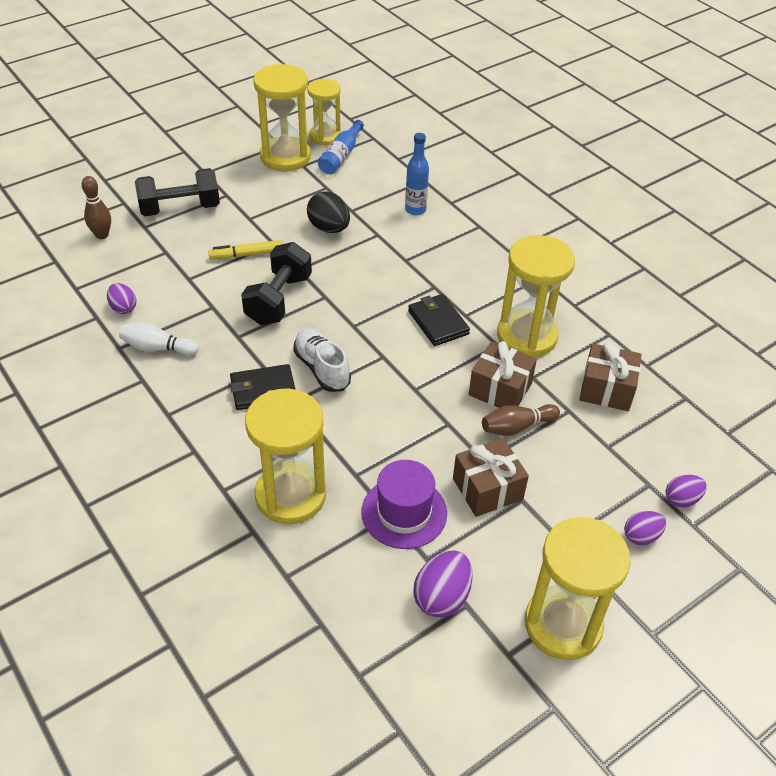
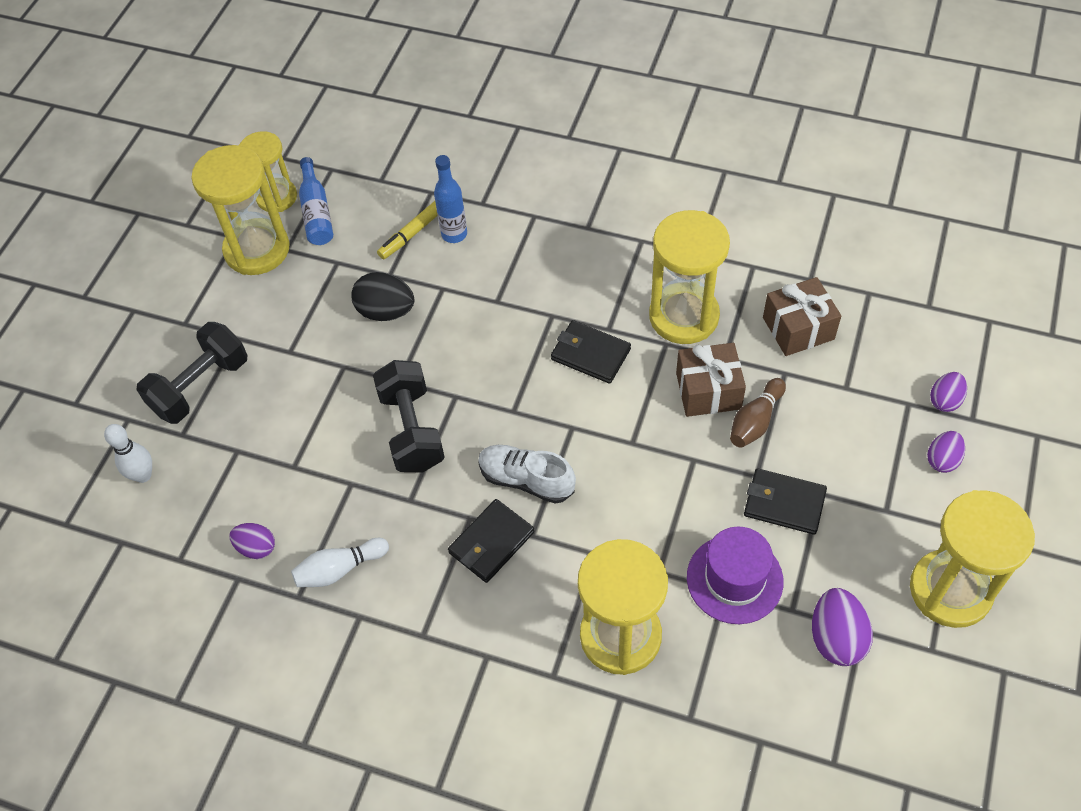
camera: 30 degrees left, 10 degrees up
brown bowling pin [82,176,111,239] -> white bowling pin [104,424,152,483]
yellow marker [208,240,283,259] -> yellow marker moved to [377,201,438,259]
brown gift [453,438,529,517] -> black wallet [744,468,827,535]

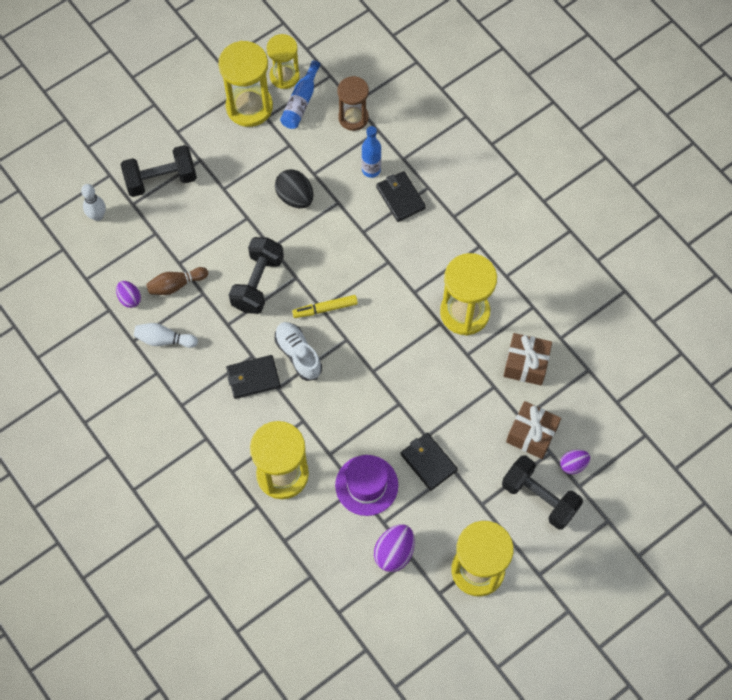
camera: 30 degrees right, 10 degrees up
yellow marker [377,201,438,259] -> yellow marker moved to [292,295,358,318]
black wallet [551,320,631,384] -> black wallet moved to [376,171,426,222]
brown gift [676,343,746,417] -> brown gift moved to [506,401,561,459]
brown bowling pin [730,378,786,448] -> brown bowling pin moved to [146,267,208,295]
purple egg [927,431,965,473] -> black dumbbell [502,455,583,530]
none -> brown hourglass [337,76,369,131]

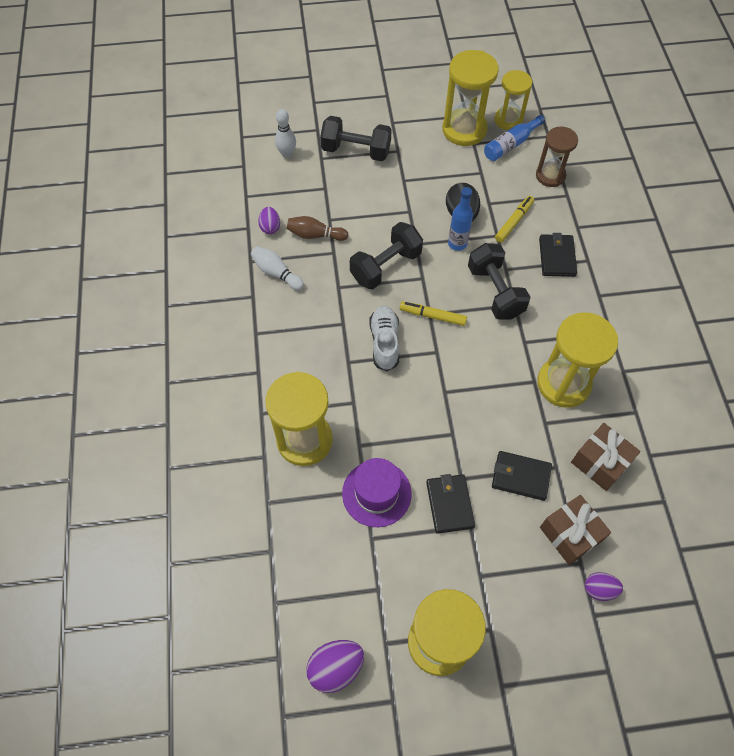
camera: 30 degrees right, 5 degrees down
black wallet [226,355,281,399] -> black wallet moved to [492,451,552,501]
blue bottle [362,126,381,178] -> blue bottle moved to [448,187,473,251]
purple egg [374,524,415,572] -> purple egg moved to [306,640,364,693]
black dumbbell [502,455,583,530] -> black dumbbell moved to [468,243,531,320]
none -> yellow marker [495,196,534,243]

